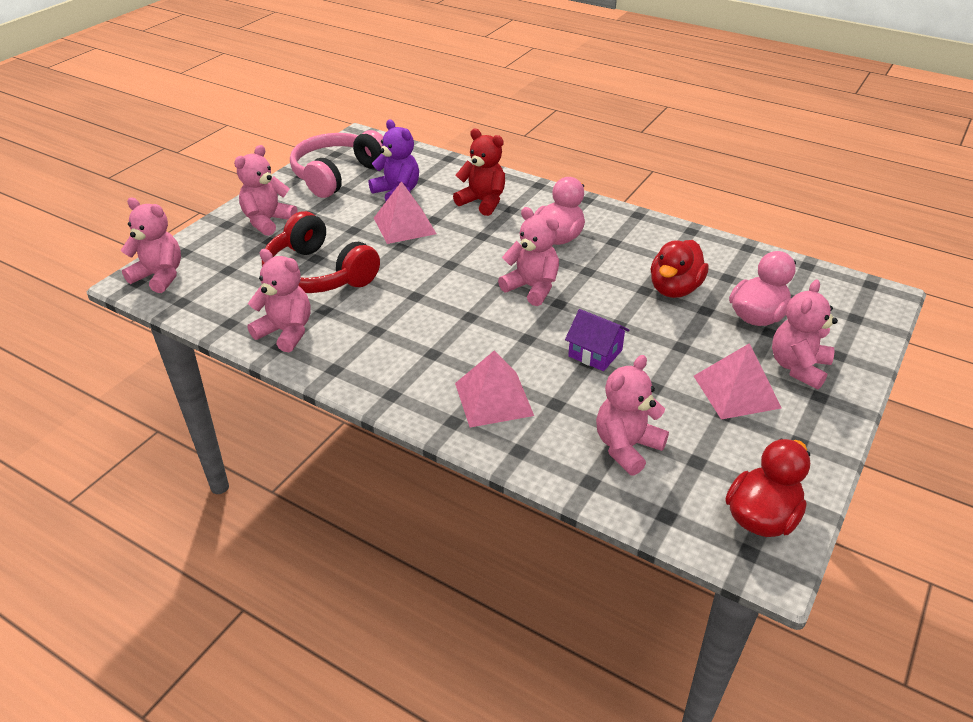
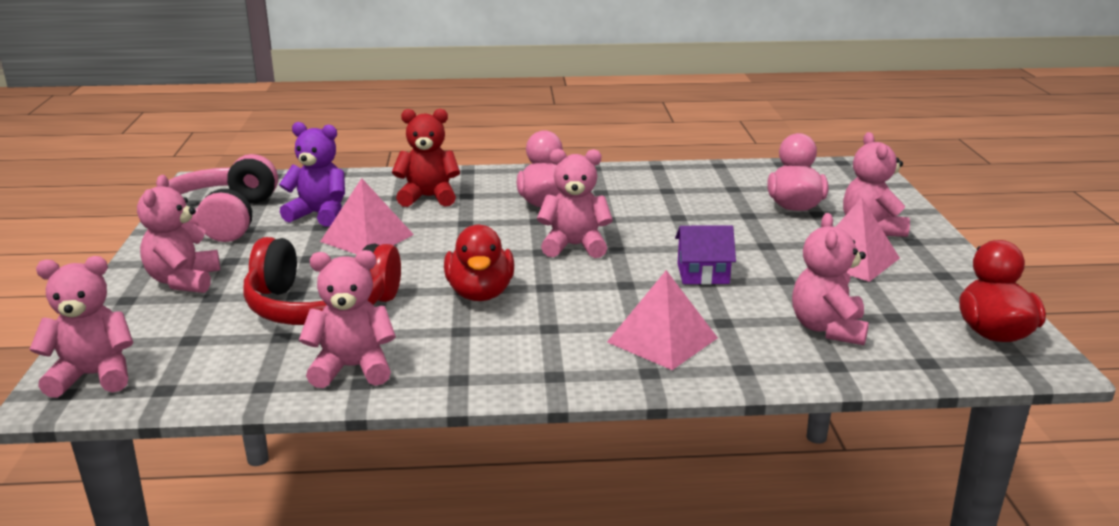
camera: 35 degrees left, 15 degrees down
red duck [651,240,709,298] -> red duck moved to [444,225,514,301]

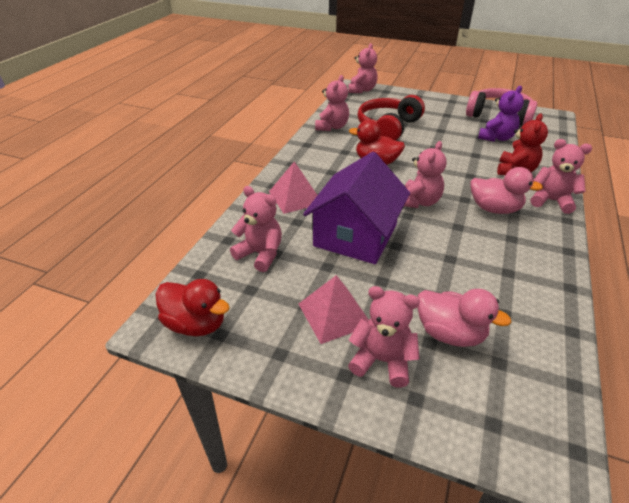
camera: 115 degrees right, 15 degrees up
pink teddy bear [137,175,220,293] -> pink teddy bear moved to [531,139,592,214]
pink pyramid [320,178,414,254] -> none
purple house [675,225,736,285] -> purple house [303,152,410,264], size x2.18

